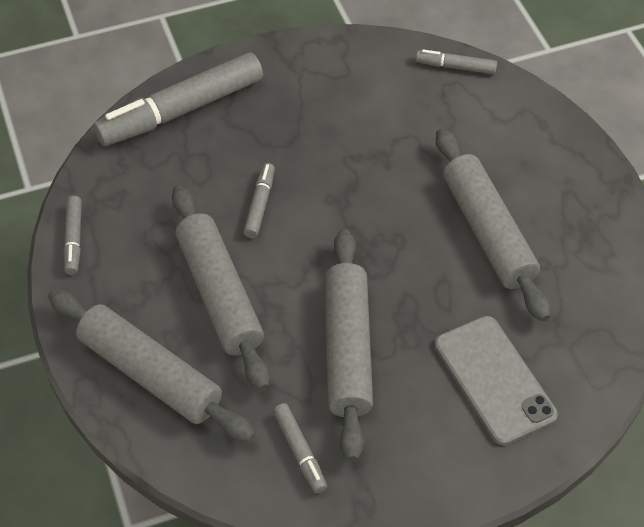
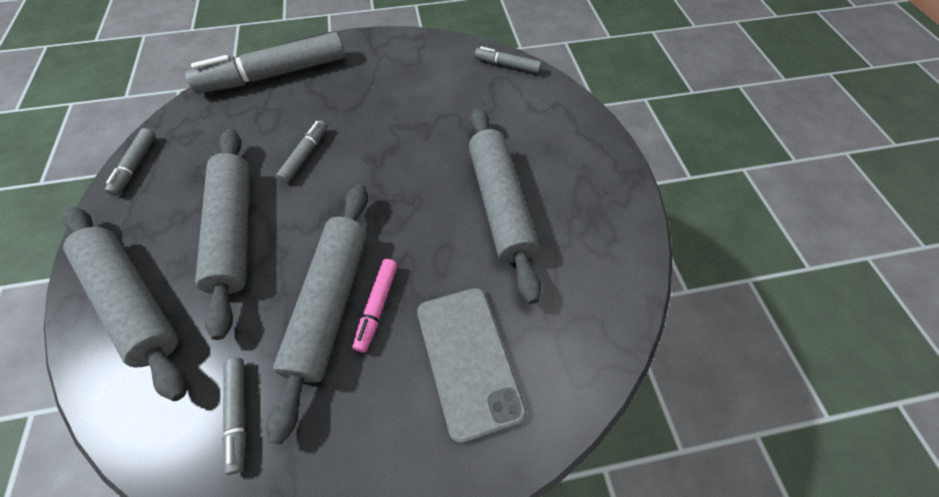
camera: 10 degrees right, 5 degrees up
none -> pink marker [352,259,397,352]

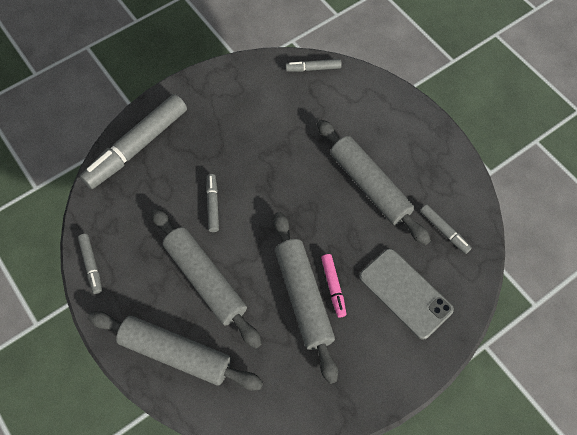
camera: 25 degrees left, 5 degrees up
grey marker [222,358,246,475] -> grey marker moved to [420,204,472,254]

